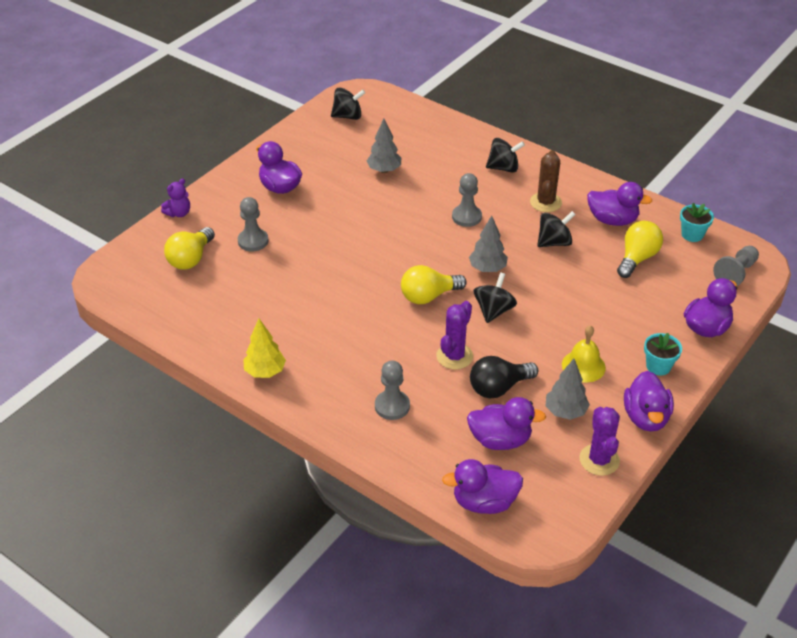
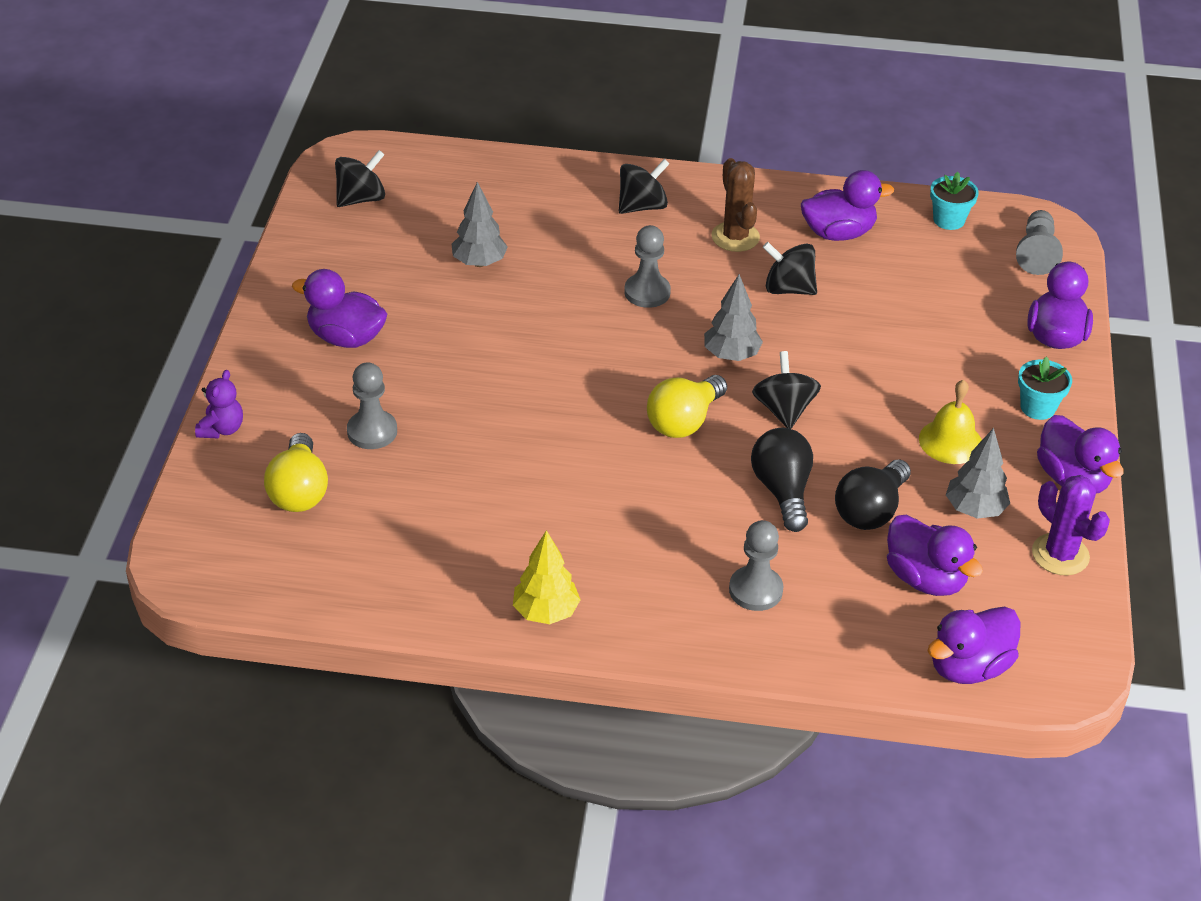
camera: 30 degrees left, 0 degrees up
purple cactus [436,301,473,370] -> black light bulb [751,428,813,532]
purple duck [467,397,546,450] -> purple duck turned 75 degrees clockwise [887,515,983,596]
black spinning top [537,211,576,247] -> black spinning top turned 105 degrees counterclockwise [763,242,817,295]
yellow light bulb [617,221,663,278] -> none

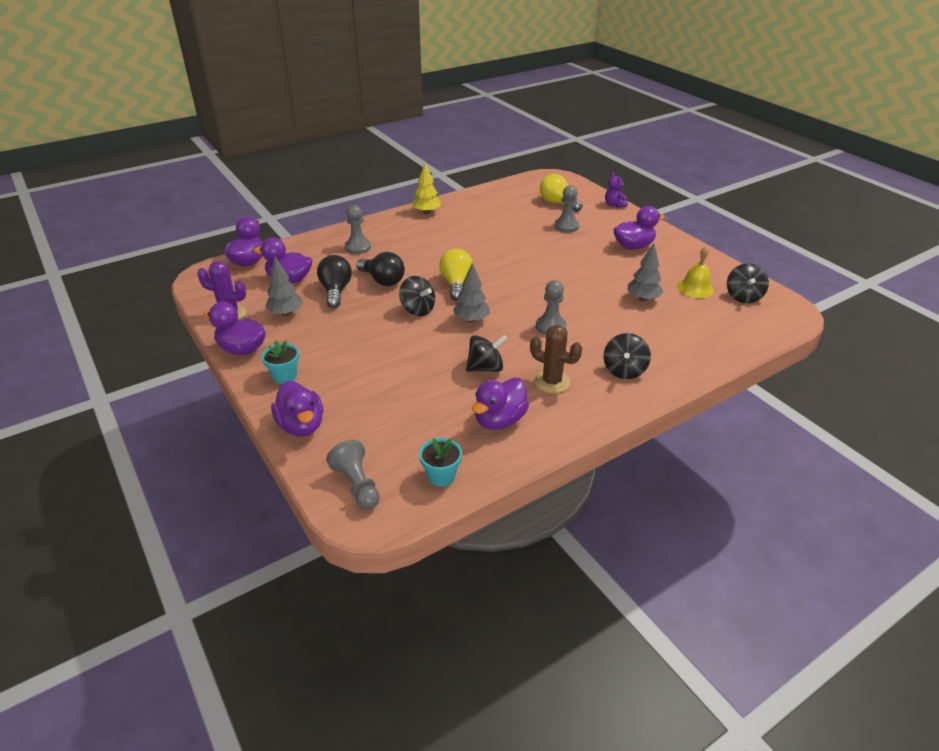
camera: 140 degrees right, 5 degrees down
yellow bell [919,380,982,464] -> yellow bell moved to [677,247,714,298]

